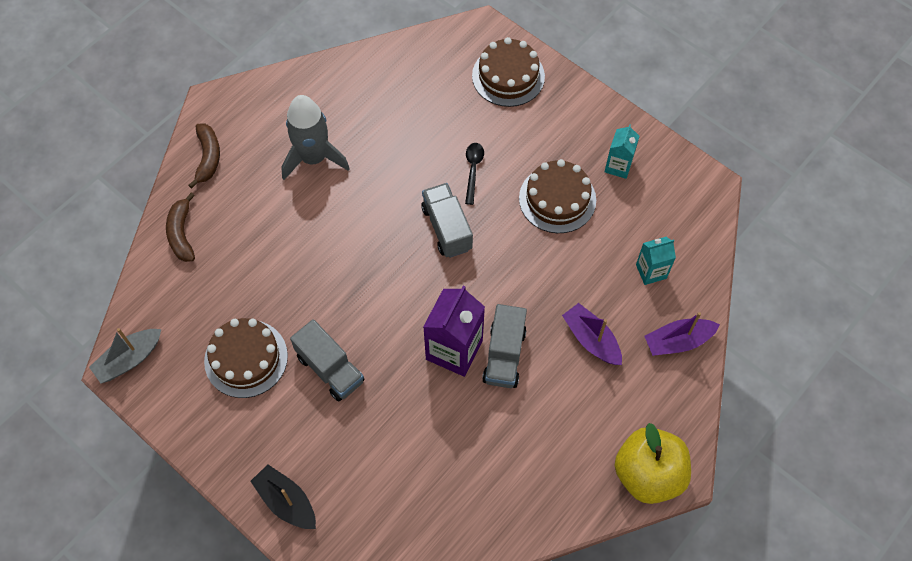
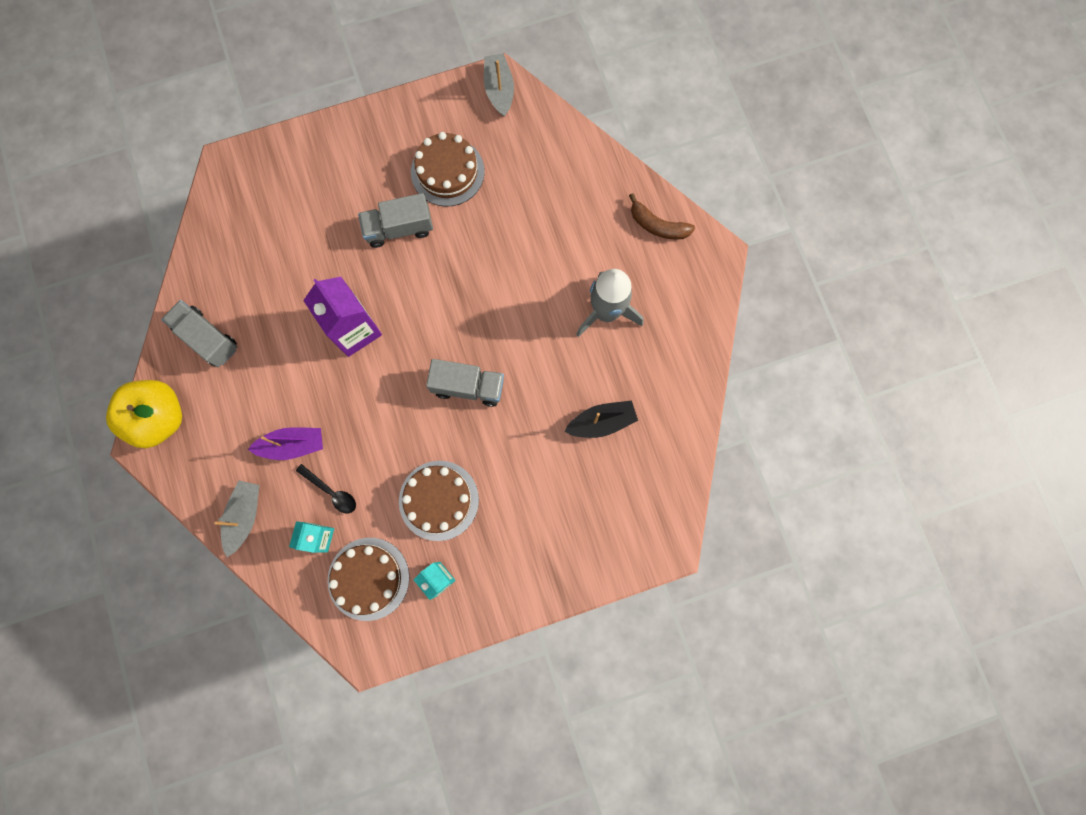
camera: 120 degrees right, 15 degrees up
brown banana [166,193,195,262] -> none
black boat [250,464,316,529] -> black boat moved to [564,400,638,438]
black spoon [465,143,484,205] -> black spoon moved to [296,464,356,513]
brown cake [472,37,545,107] -> brown cake moved to [327,538,409,621]
grey truck [482,304,527,388] -> grey truck moved to [161,300,237,367]
purple boat [645,312,720,356] -> grey boat [214,480,260,557]

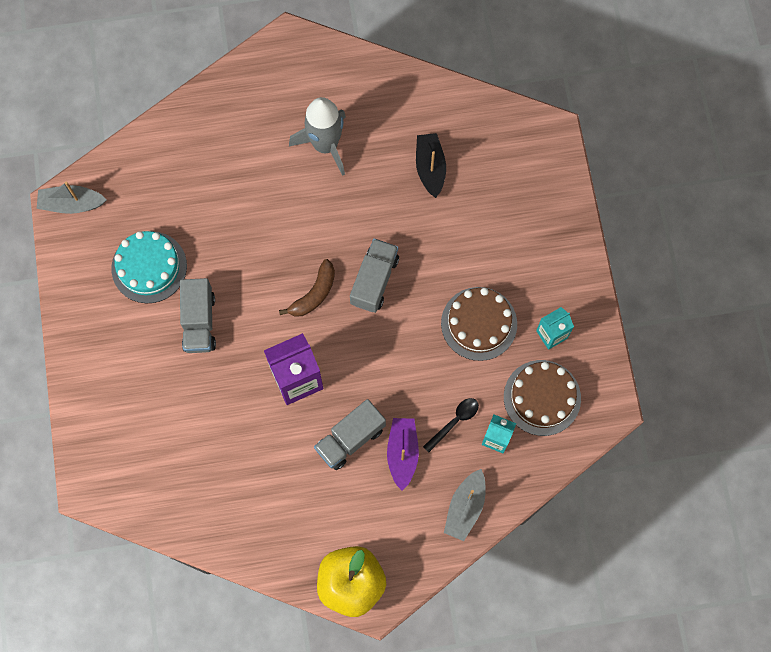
camera: 80 degrees left, 5 degrees down
grey truck [161,300,237,367] -> grey truck moved to [314,399,386,470]
grey boat [214,480,260,557] -> grey boat turned 90 degrees counterclockwise [444,469,485,541]
brown cake [411,132,485,207] -> turquoise cake [111,231,187,303]
brown banana [629,193,695,240] -> brown banana moved to [279,259,335,317]

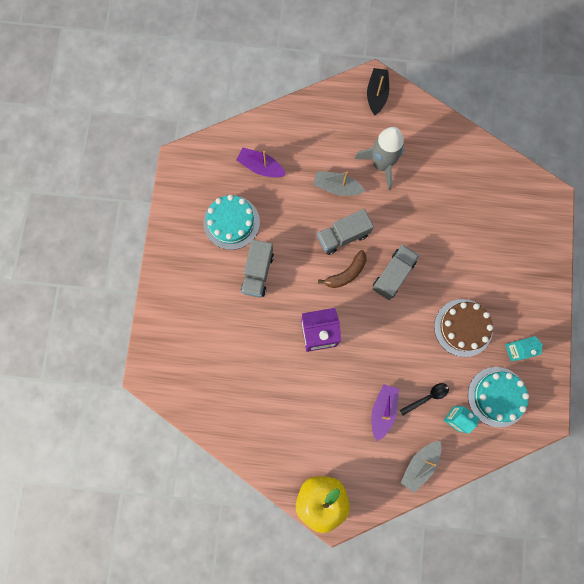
camera: 15 degrees right, 5 degrees up
grey boat [37,182,107,214] -> grey boat moved to [313,171,365,196]
grey truck [314,399,386,470] -> grey truck moved to [317,209,374,255]
black boat [416,133,446,198] -> black boat moved to [367,68,389,115]
brown cake [504,360,581,436] -> turquoise cake [468,367,529,427]
none -> purple boat [236,148,286,178]

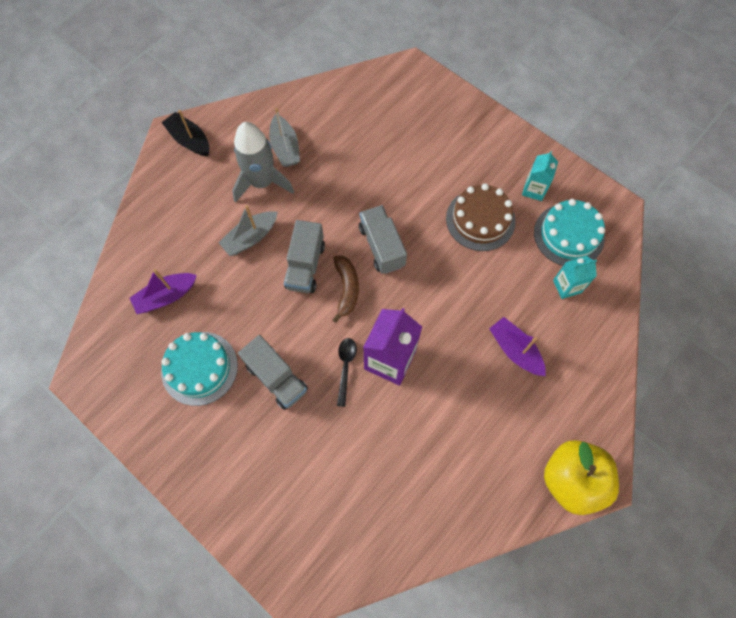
camera: 55 degrees left, 10 degrees down
black spoon [400,383,449,416] -> black spoon moved to [337,338,357,407]
grey boat [400,441,441,493] -> grey boat moved to [269,108,300,167]

